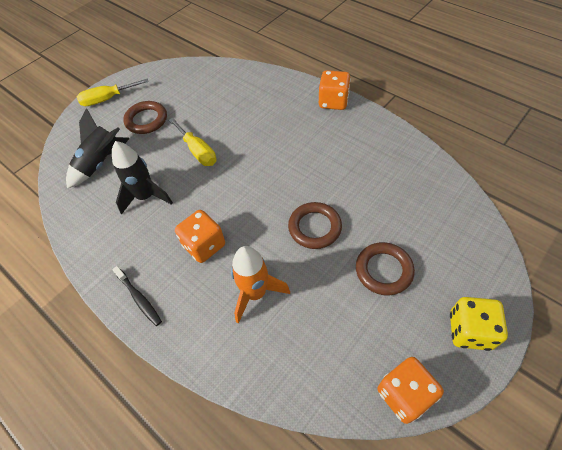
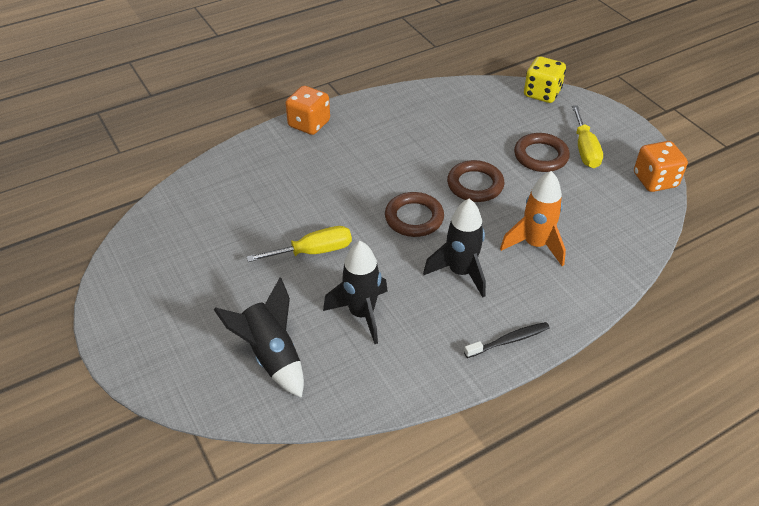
camera: 75 degrees left, 10 degrees down
yellow screwdriver [77,78,149,106] -> yellow screwdriver moved to [572,105,603,168]
brown ring [123,101,167,134] -> brown ring moved to [385,192,444,237]
orange dice [175,210,225,263] -> black rocket [423,199,486,297]
yellow dice [450,297,508,351] -> yellow dice moved to [524,56,566,103]

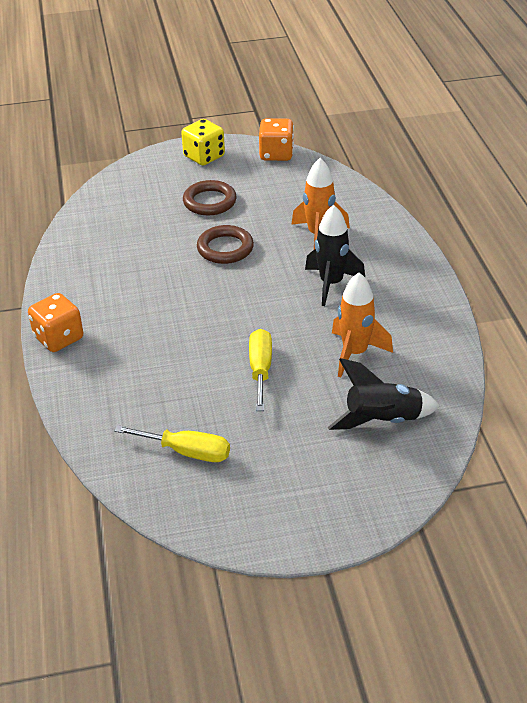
camera: 70 degrees left, 5 degrees down
black rocket [323,241,388,344] -> orange rocket [332,272,393,377]
brown ring [385,192,444,237] -> none
black toothbrush [464,322,550,358] -> none
yellow dice [524,56,566,103] -> yellow dice moved to [181,119,225,165]
yellow screwdriver [572,105,603,168] -> yellow screwdriver moved to [114,425,230,462]

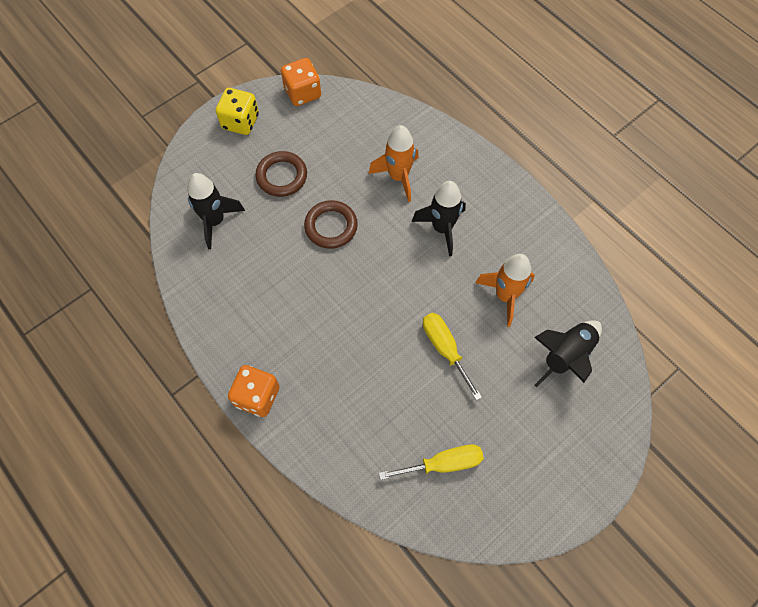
camera: 30 degrees left, 25 degrees up
none -> black rocket [187,173,245,249]

